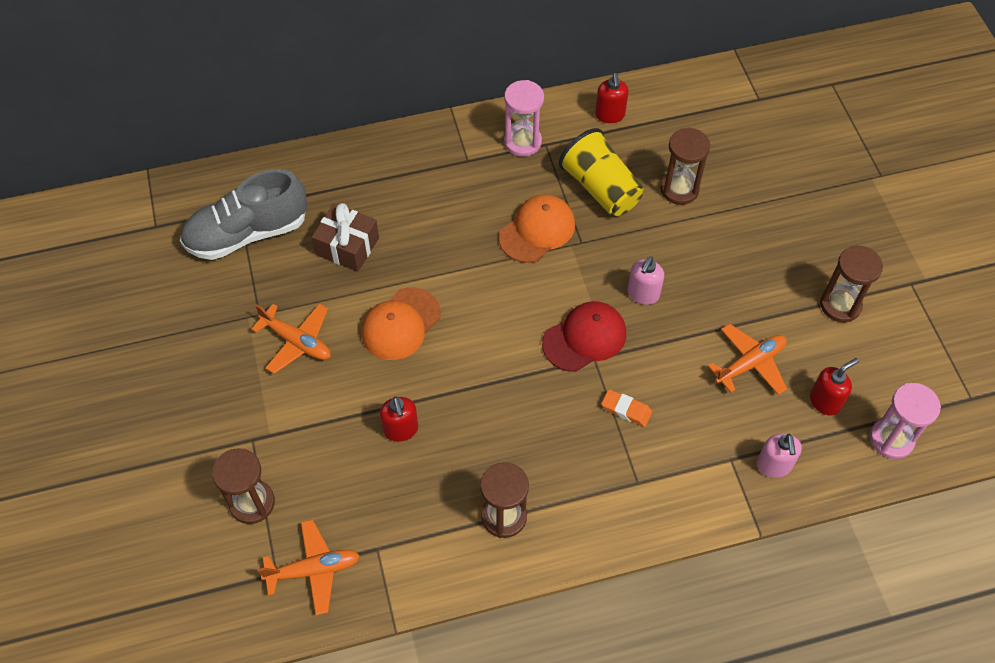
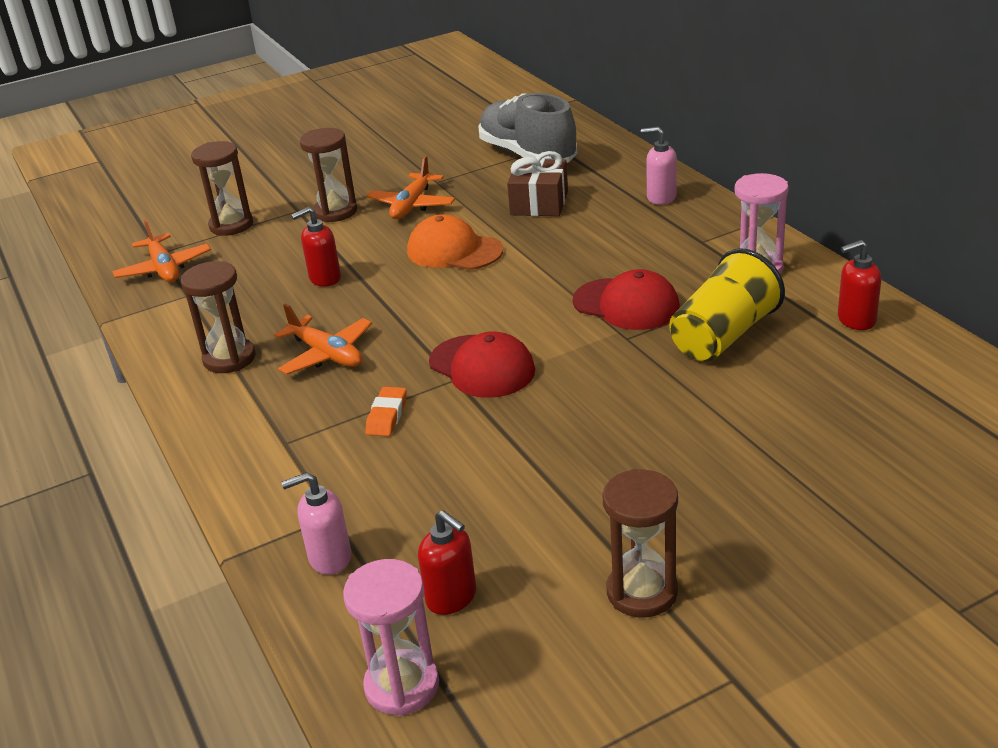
camera: 80 degrees right, 25 degrees down
orange cap [499,195,575,263] -> red cap [572,269,680,330]
pink soap dispenser [628,256,664,305] -> pink soap dispenser moved to [641,127,677,205]
brown hourglass [660,127,710,205] -> brown hourglass moved to [300,128,357,222]
orange plane [708,323,787,395] -> orange plane moved to [274,304,372,375]

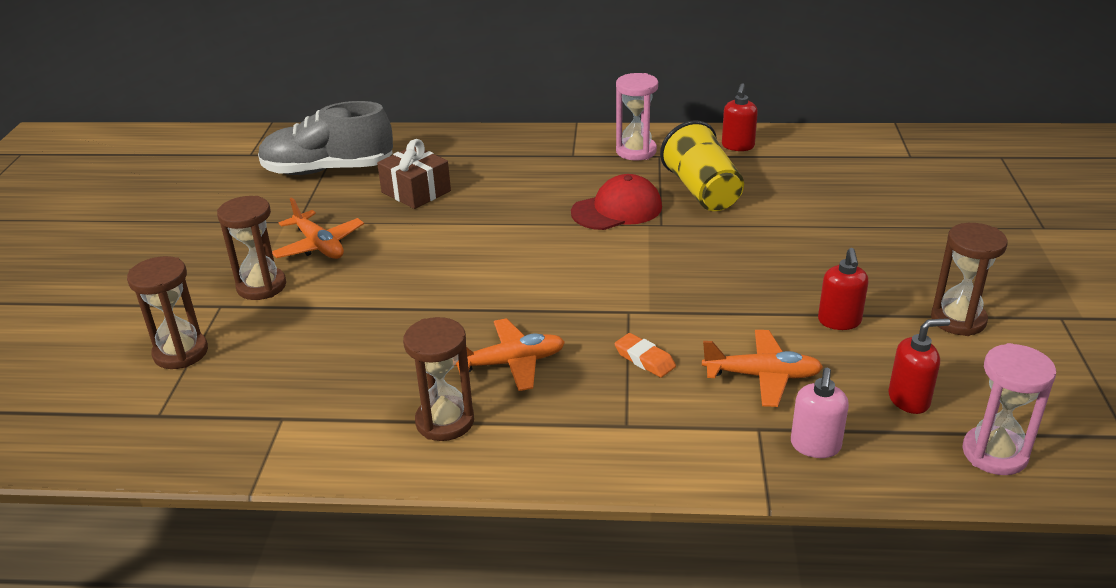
camera: 60 degrees left, 0 degrees up
orange plane [112,219,211,282] -> orange plane moved to [702,330,823,407]
red soap dispenser [291,207,341,287] -> red soap dispenser moved to [818,248,868,330]
orange cap [407,214,503,270] -> none
red cap [429,332,535,398] -> none
pink soap dispenser [641,127,677,205] -> none

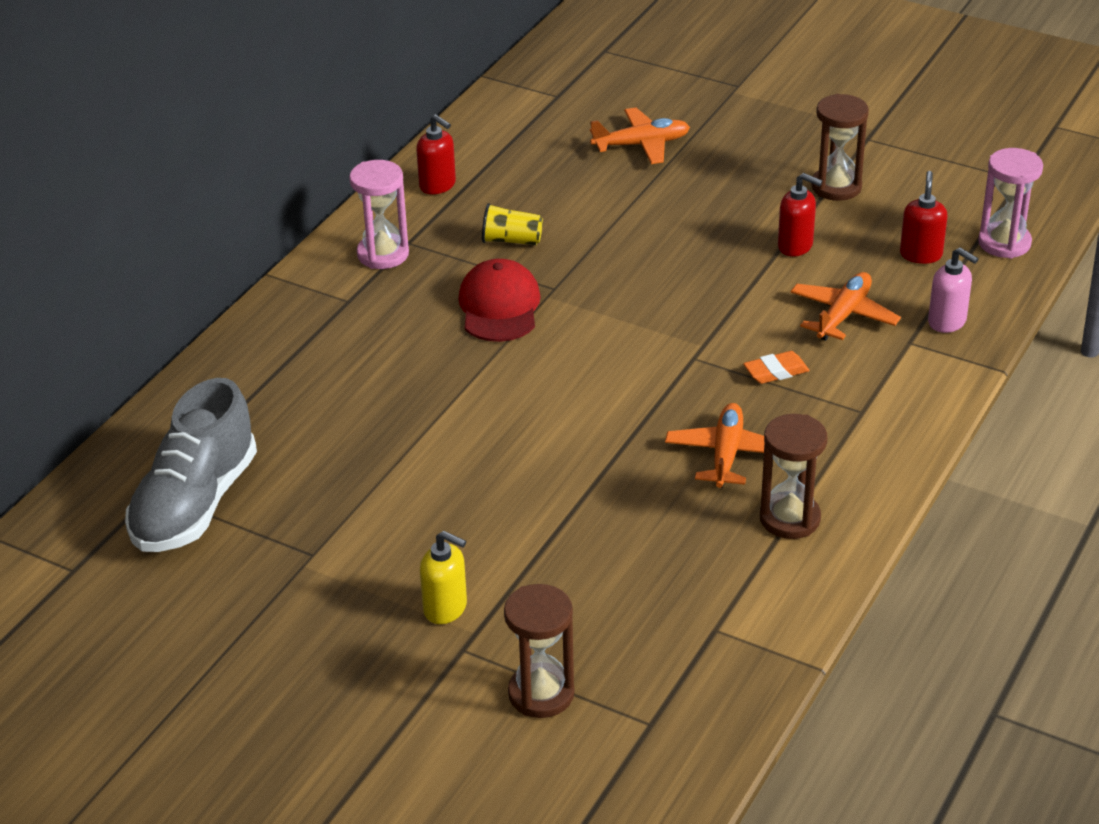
camera: 65 degrees left, 5 degrees up
brown hourglass [217,196,286,300] -> yellow soap dispenser [420,531,467,624]
orange plane [272,197,364,259] -> orange plane moved to [590,108,690,164]
brown gift [377,139,451,209] -> none
yellow cup [660,120,744,211] -> yellow cup [482,203,543,245], size x0.55

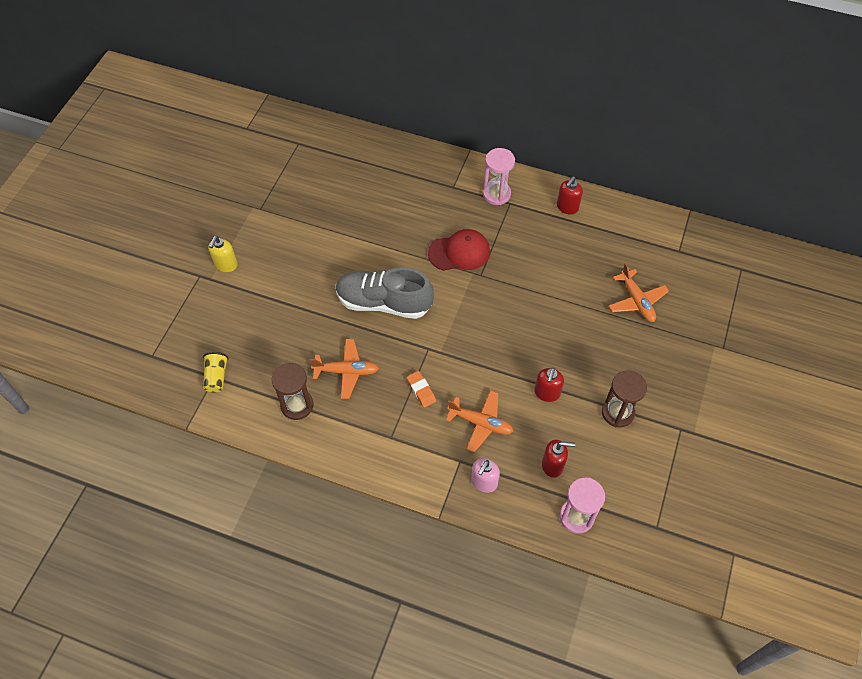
camera: 80 degrees right, 20 degrees up
grey shoe [125,378,257,552] -> grey shoe moved to [336,267,434,319]
yellow cup [482,203,543,245] -> yellow cup moved to [203,352,229,392]
brown hourglass [504,584,574,718] -> none

